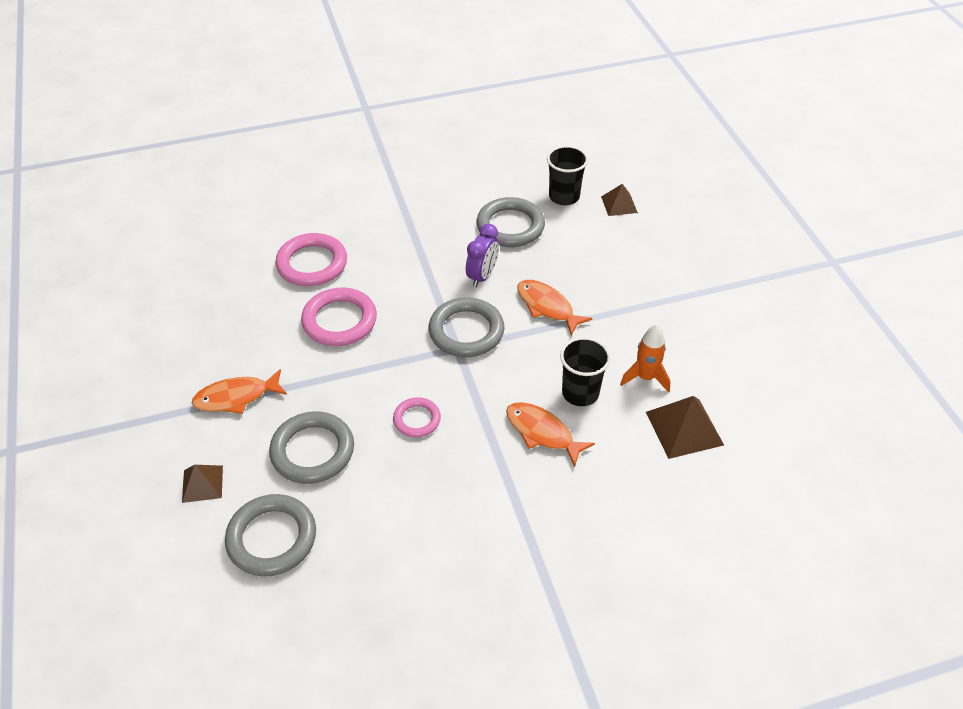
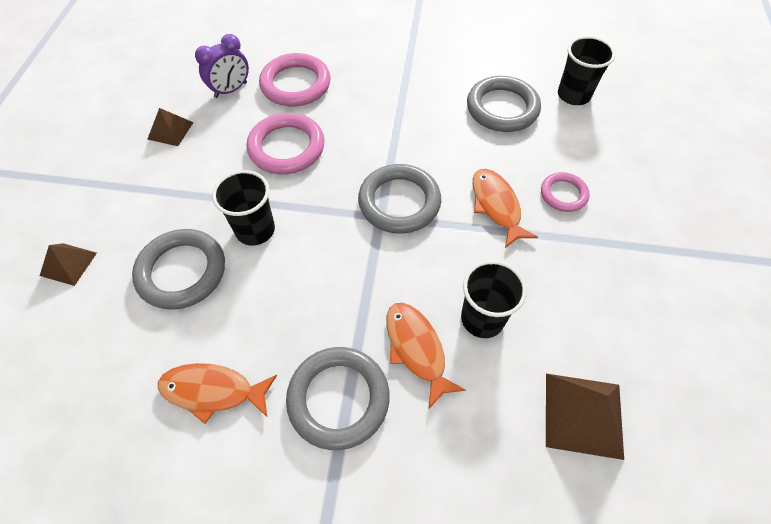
camera: 25 degrees right, 10 degrees up
orange fish [192,369,287,414] -> orange fish moved to [158,363,277,424]
grey ring [225,494,316,577] -> grey ring moved to [286,347,390,450]
pink ring [393,397,441,438] -> pink ring moved to [541,172,590,212]
purple clock [466,224,499,287] -> purple clock moved to [195,34,249,98]
brown pyramid [601,184,638,216] -> brown pyramid moved to [147,108,194,146]
orange rocket [620,324,671,393] -> none
none -> black cup [212,170,275,246]

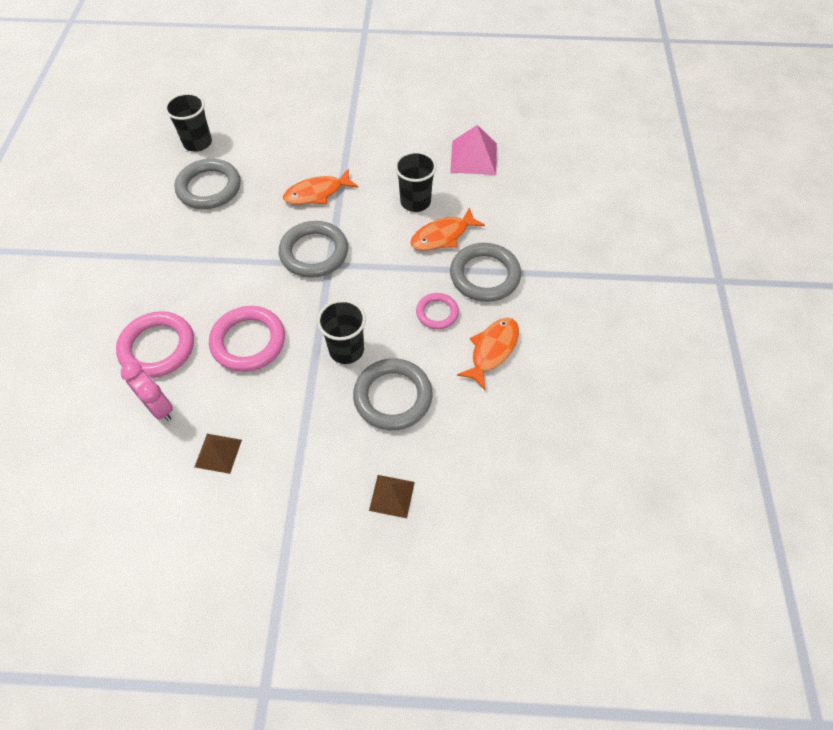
camera: 95 degrees left, 0 degrees up
orange fish [158,363,277,424] -> orange fish turned 150 degrees counterclockwise [457,318,519,390]
purple clock [195,34,249,98] -> pink clock [121,362,173,421]
pink ring [541,172,590,212] -> pink ring moved to [416,293,459,329]
brown pyramid [546,374,624,460] -> pink pyramid [450,125,497,175]

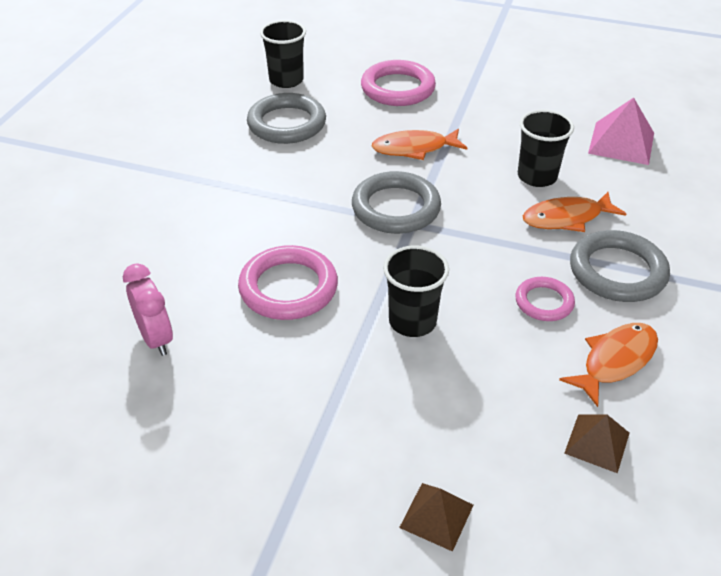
camera: 15 degrees right, 15 degrees down
pink ring [116,311,194,378] -> pink ring moved to [361,60,436,106]
brown pyramid [195,434,242,474] -> brown pyramid moved to [564,414,630,473]
grey ring [353,358,433,430] -> none

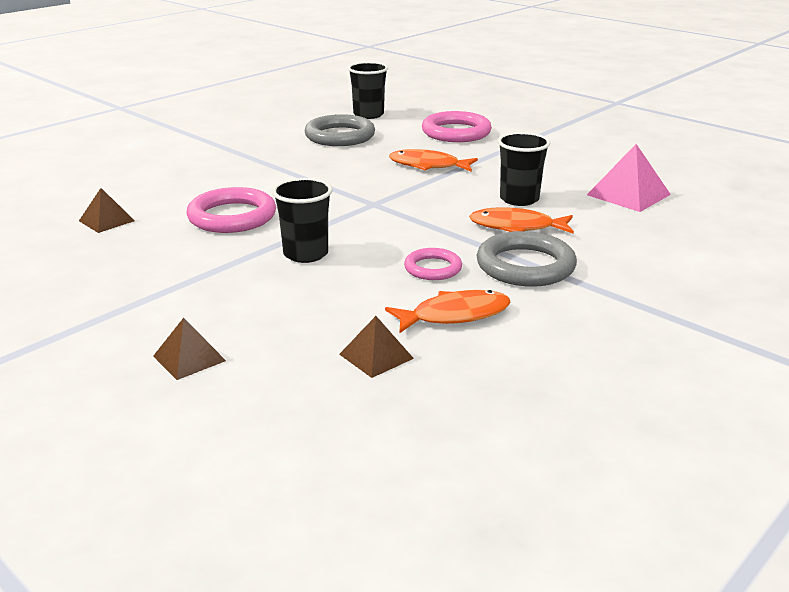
camera: 25 degrees right, 15 degrees down
pink clock [123,263,173,356] -> brown pyramid [79,188,135,233]
grey ring [352,171,441,234] -> none

